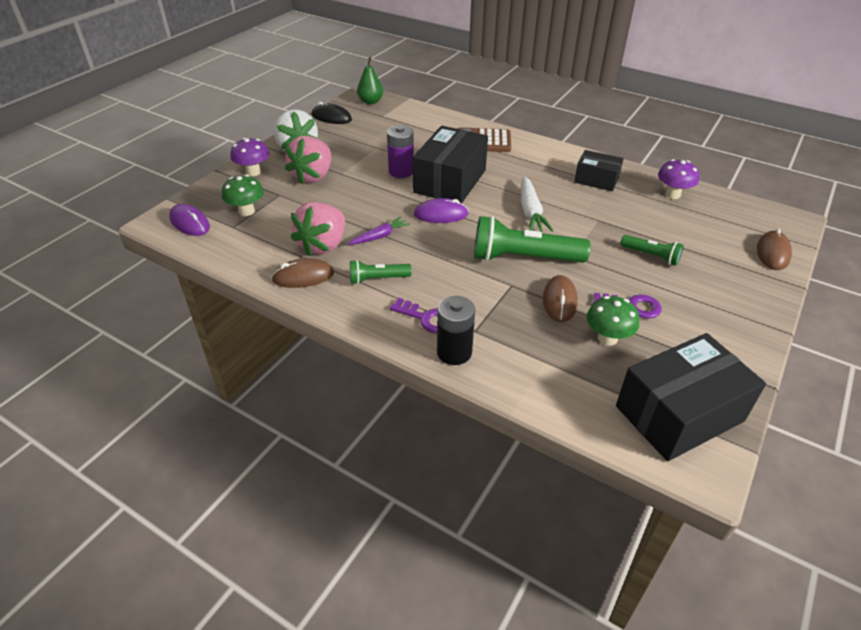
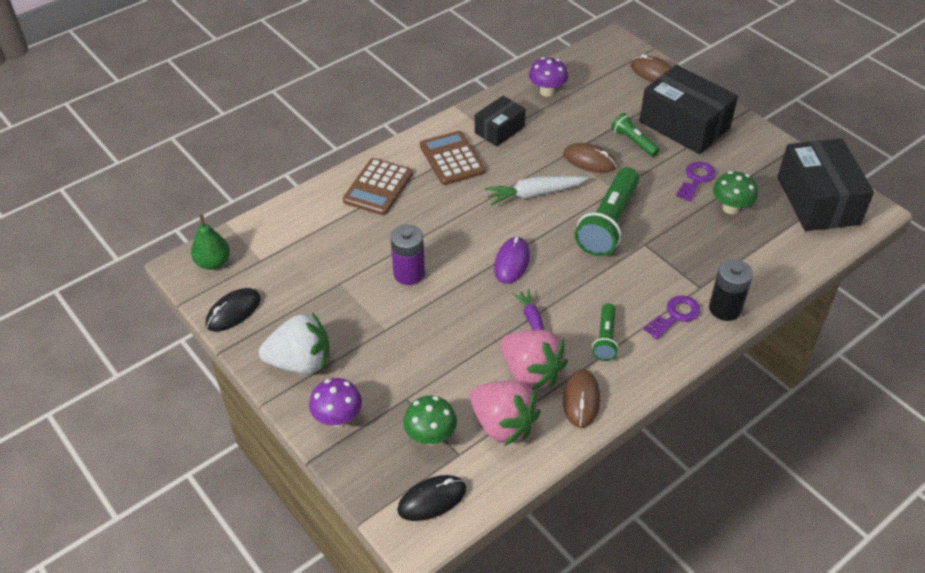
camera: 70 degrees left, 5 degrees up
purple mouse [169,204,210,236] -> black mouse [397,475,466,521]
pink strawberry [285,136,331,184] -> pink strawberry moved to [470,381,540,446]
black box [413,126,488,203] -> black box moved to [639,65,738,154]
white carrot [521,176,554,232] -> white carrot turned 150 degrees clockwise [485,176,588,205]
brown mouse [543,275,578,322] -> brown mouse moved to [563,143,617,173]
green flashlight [620,235,684,266] -> green flashlight turned 90 degrees counterclockwise [611,113,660,157]
none -> brown calculator [420,131,485,185]

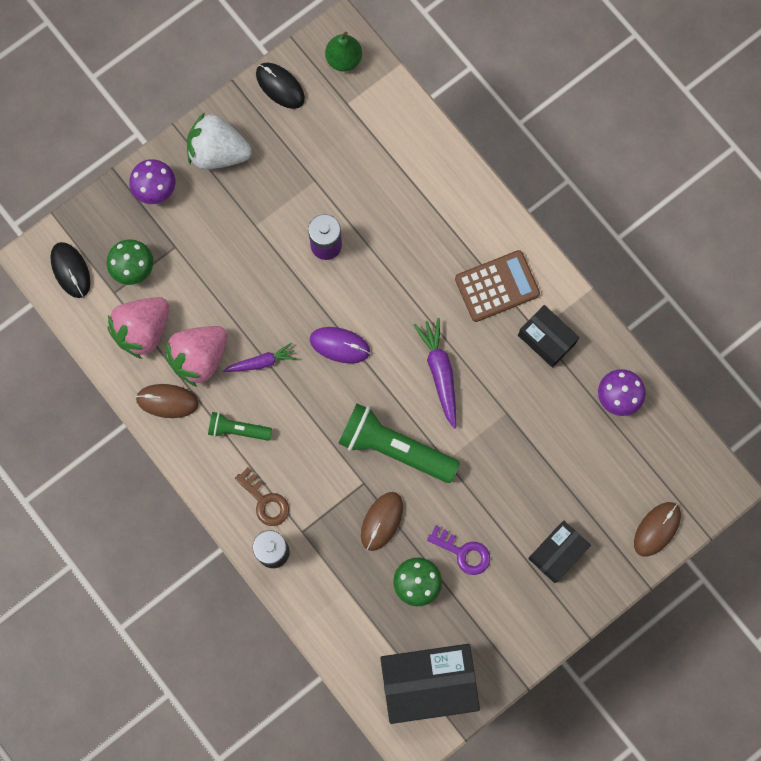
camera: 90 degrees right, 30 degrees up
white strawberry [259,312,330,374] -> white strawberry turned 105 degrees clockwise [187,112,252,170]
brown calculator [343,158,413,215] -> none
white carrot [485,176,588,205] -> purple carrot [414,318,456,429]
brown mouse [563,143,617,173] -> brown mouse moved to [361,492,403,551]
green flashlight [611,113,660,157] -> none
black box [639,65,738,154] -> black box [528,521,591,583], size x0.57
purple key [644,295,700,339] -> brown key [235,467,289,526]

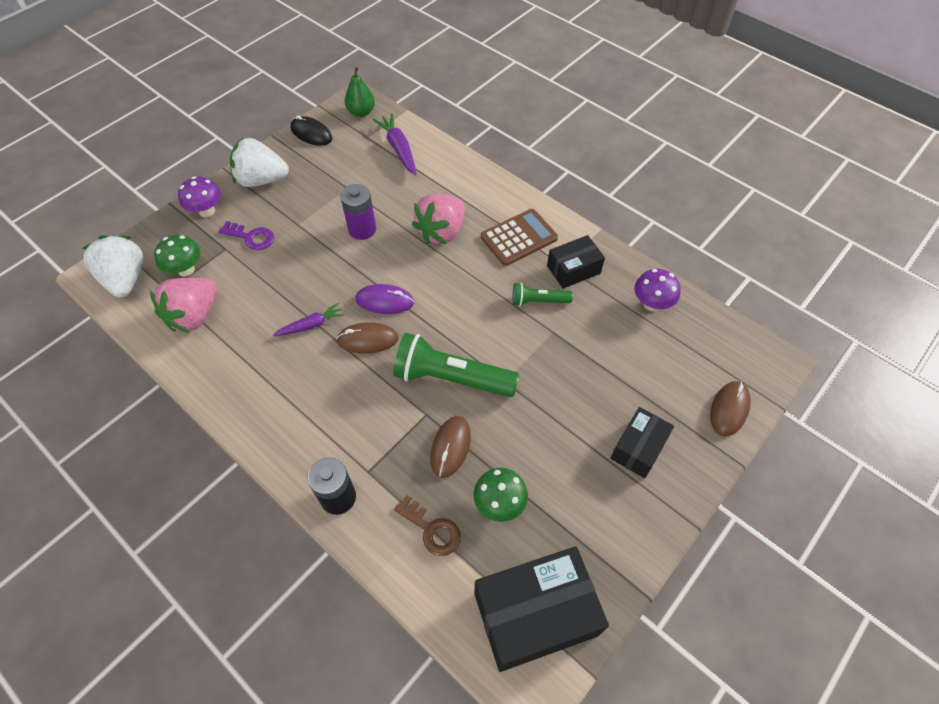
camera: 10 degrees left, 20 degrees down
black mouse [51,242,91,298] -> white strawberry [81,235,143,297]
brown mouse [136,384,199,418] -> brown mouse moved to [336,322,399,354]
pink strawberry [165,326,228,387] -> pink strawberry moved to [412,194,465,244]
green flashlight [208,412,272,441] -> green flashlight moved to [512,283,573,306]
brown key [235,467,289,526] -> brown key moved to [394,495,461,556]
purple carrot [414,318,456,429] -> purple carrot moved to [373,113,416,175]
purple key [427,526,490,575] -> purple key moved to [219,221,274,250]
black box [518,305,579,368] -> black box turned 60 degrees counterclockwise [547,235,605,289]

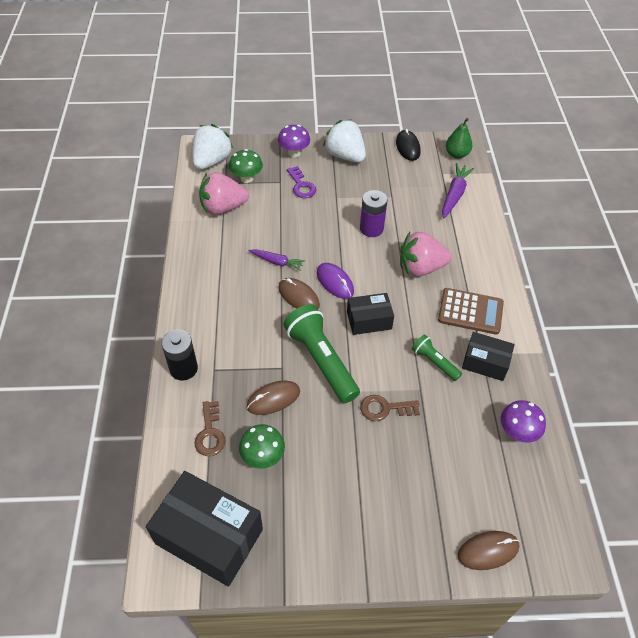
camera: 45 degrees right, 5 degrees down
black box [610,407,674,478] -> black box moved to [347,293,394,335]
none -> brown key [360,395,420,421]

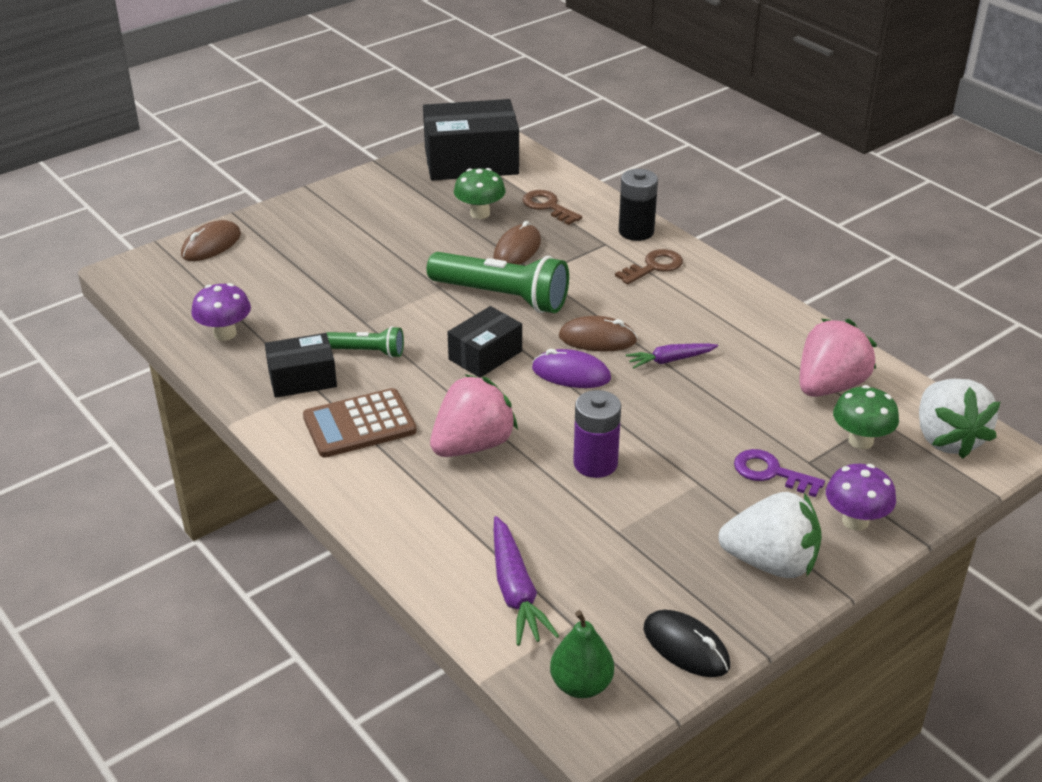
camera: 145 degrees right, 15 degrees down
brown key [360,395,420,421] -> brown key moved to [615,249,683,284]

